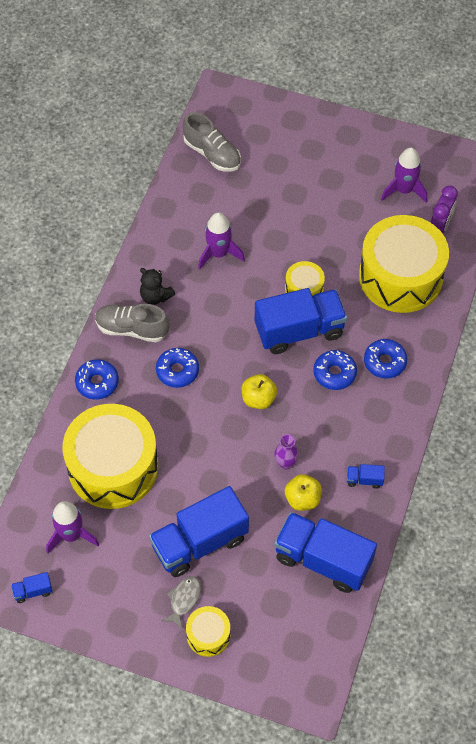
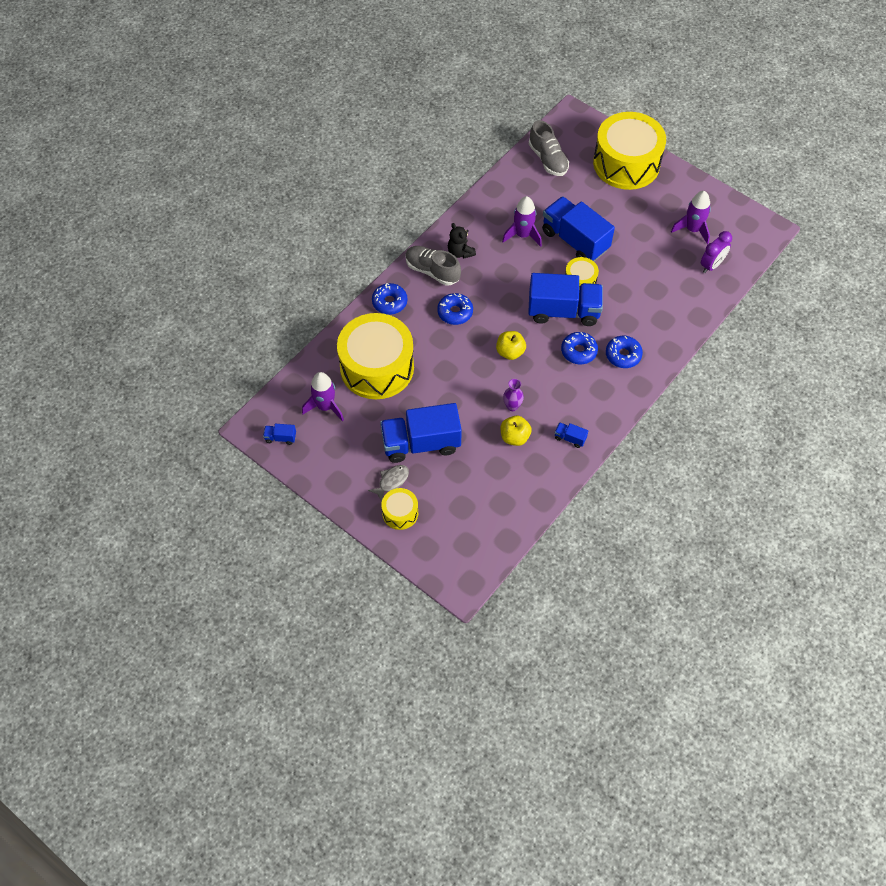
camera: 20 degrees right, 0 degrees up
blue truck [274,512,377,593] -> blue truck moved to [542,196,615,262]
yellow drum [359,215,449,313] -> yellow drum moved to [593,112,666,190]

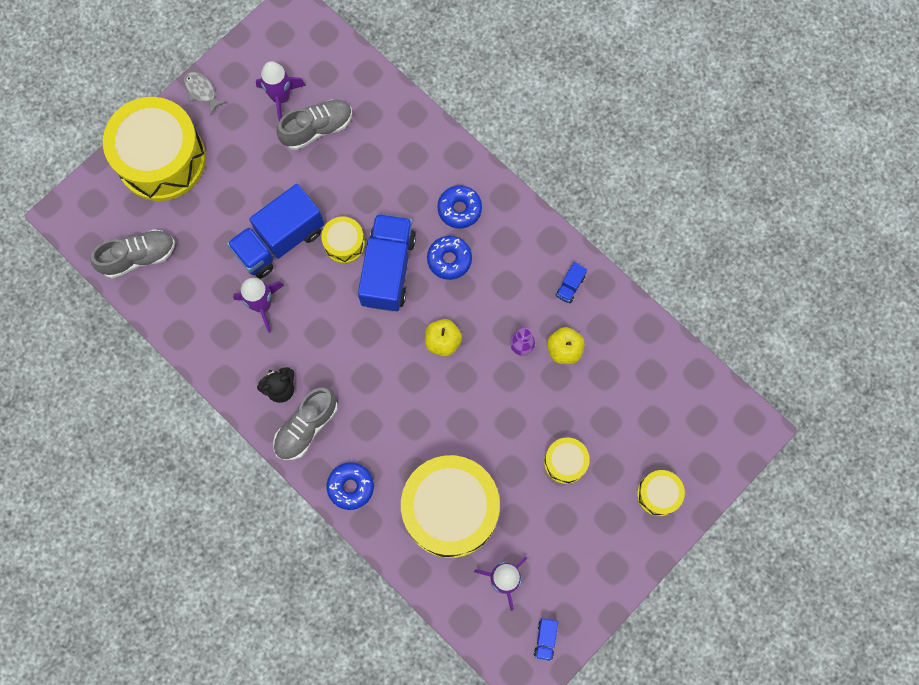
camera: 85 degrees left, 15 degrees up
grey fish [368,465,409,502] -> grey fish moved to [184,72,227,115]
blue truck [380,403,462,463] -> yellow drum [544,438,590,484]
blue donut [437,293,473,325] -> none
purple clock [701,231,732,273] -> none
none -> grey shoe [277,99,352,150]

